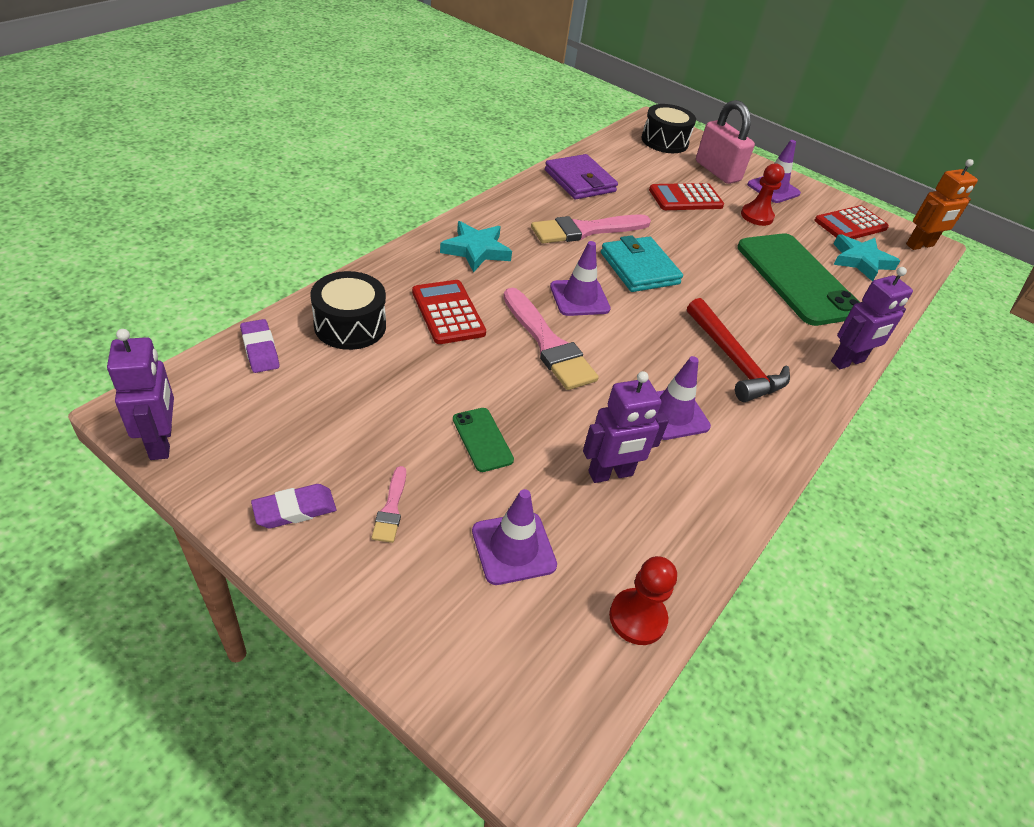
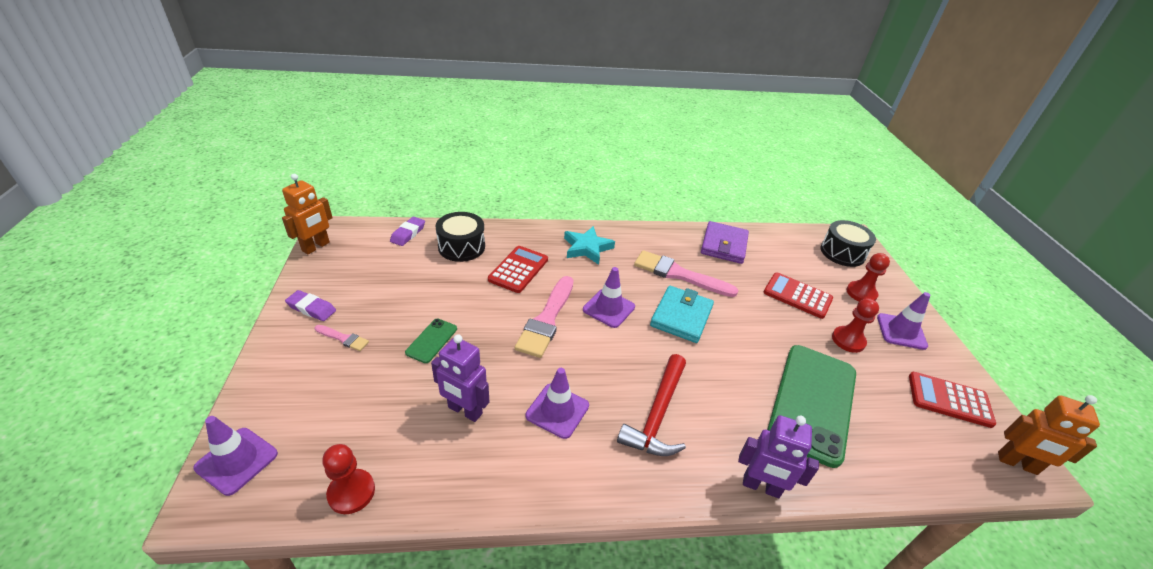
camera: 50 degrees right, 5 degrees down
purple robot [107,329,174,460] -> orange robot [282,174,333,254]
pink brush [372,466,406,543] -> pink brush turned 120 degrees counterclockwise [314,325,369,351]
purple traffic cone [472,489,557,585] -> purple traffic cone moved to [194,416,278,496]
pink padlock [696,100,755,184] -> red pawn [846,253,890,302]
turquoise star [833,234,900,281] -> none

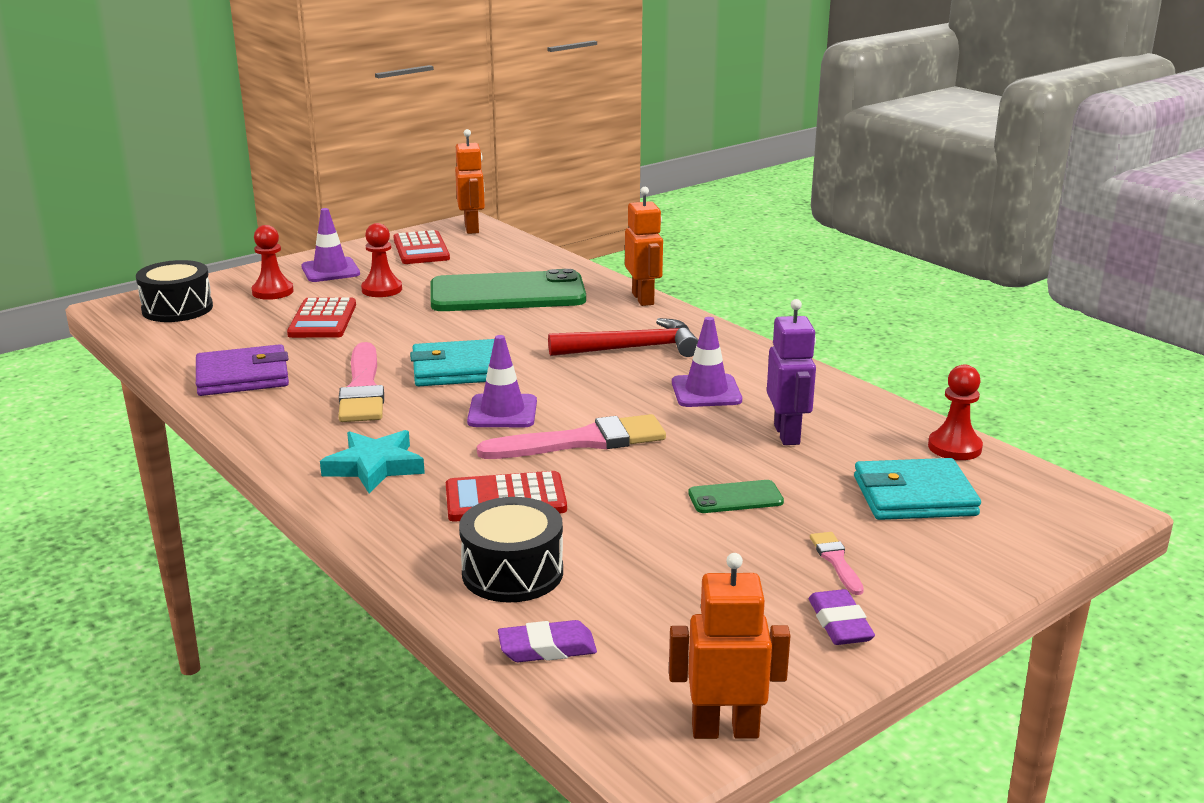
camera: 120 degrees left, 15 degrees down
purple traffic cone [194,416,278,496] -> none
purple robot [738,415,819,498] -> orange robot [625,187,663,306]
none -> turquoise wallet [854,458,981,520]

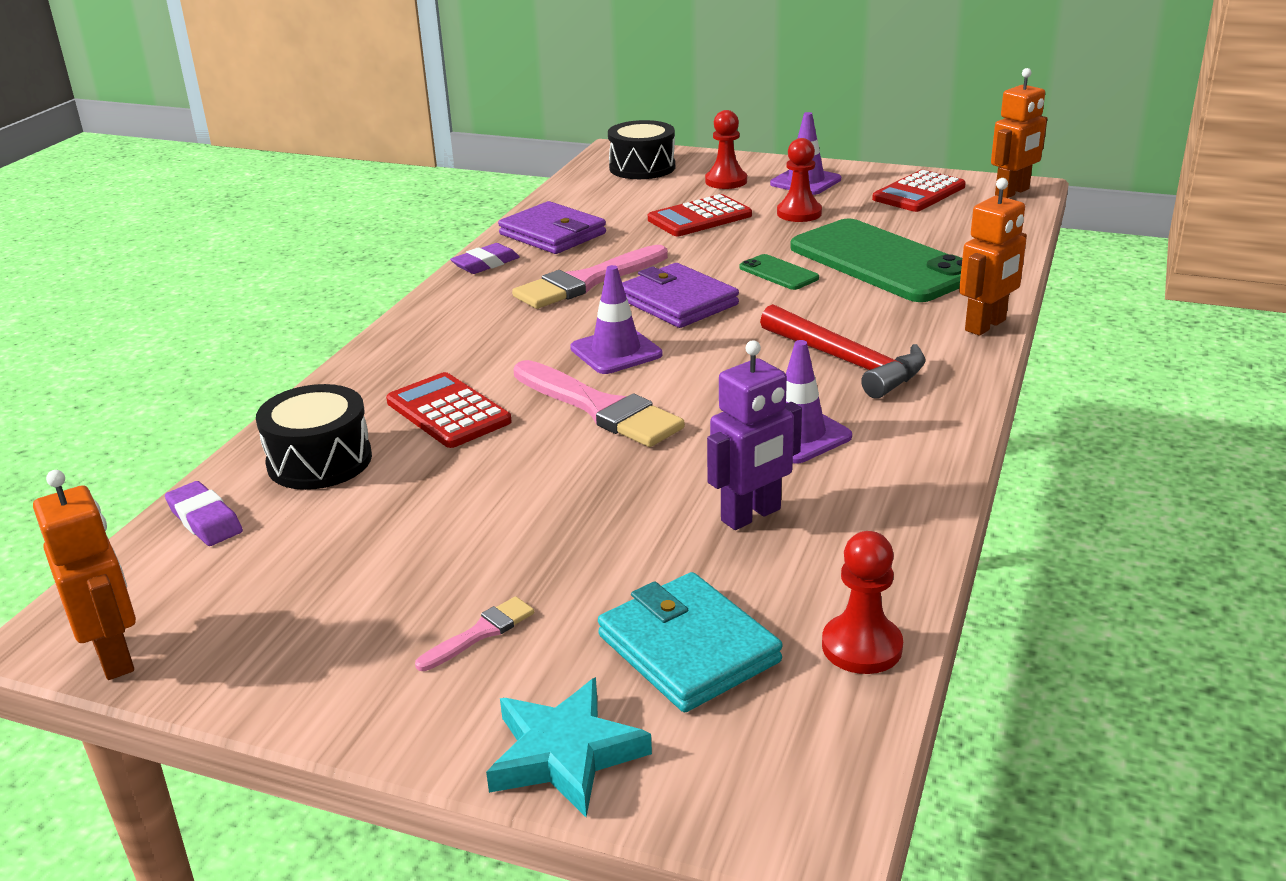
camera: 60 degrees right, 5 degrees up
turquoise star [320,430,425,493] -> turquoise star moved to [486,677,652,817]
turquoise wallet [410,339,494,386] -> purple wallet [622,263,739,328]
green phone [688,480,784,513] -> green phone moved to [739,254,819,290]
purple eraser [809,589,875,645] -> purple eraser moved to [450,243,520,274]

